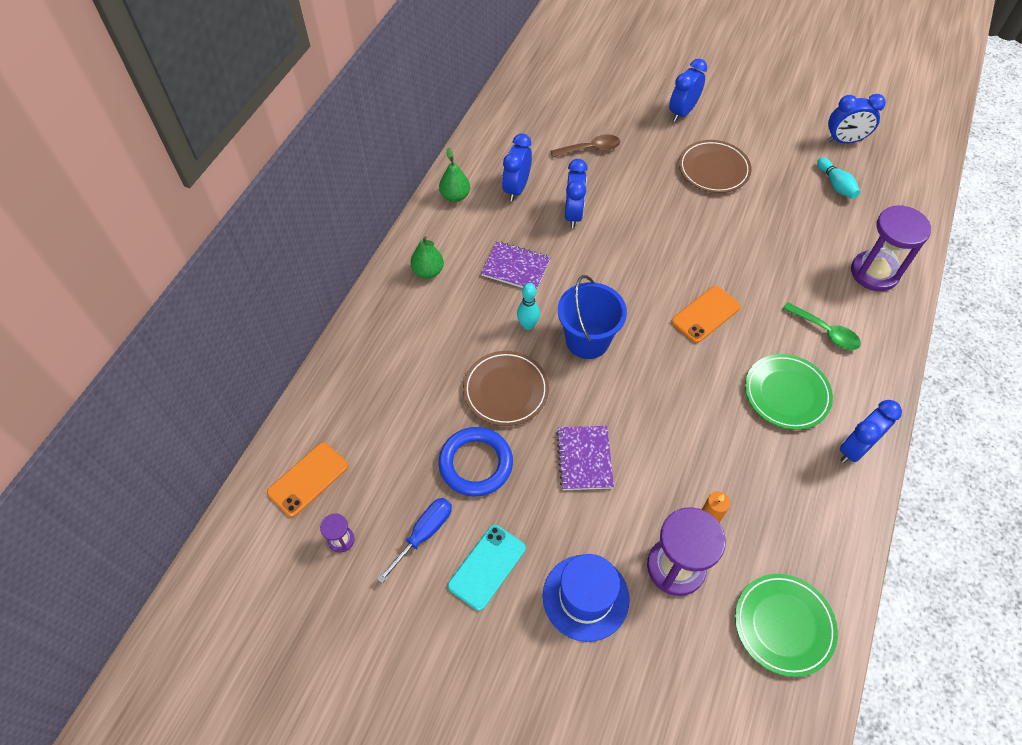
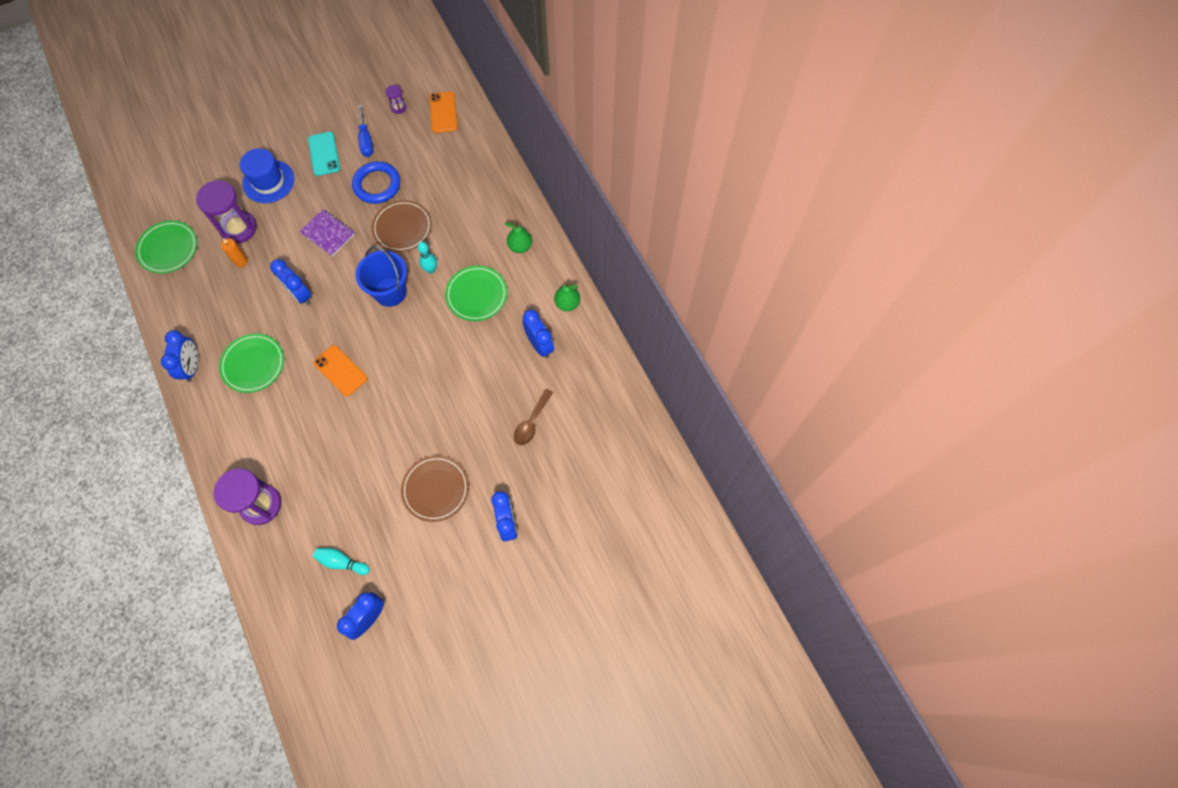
camera: 130 degrees right, 10 degrees up
purple notebook [481,241,551,291] -> green plate [445,266,507,321]
blue clock [565,159,588,228] -> blue clock moved to [270,259,312,305]
orange phone [671,286,741,343] -> orange phone turned 45 degrees counterclockwise [313,345,367,396]
green spoon [783,302,861,350] -> none

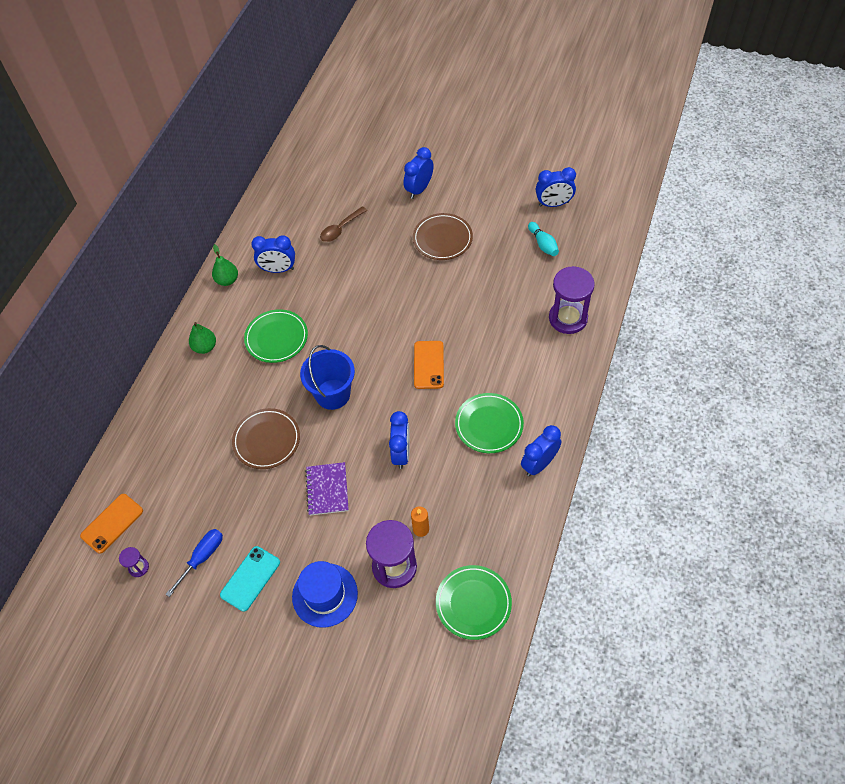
camera: 130 degrees left, 10 degrees down
blue ring [352,161,400,204] -> none
turquoise bowling pin [418,242,437,274] -> none
brown spoon [514,389,553,445] -> brown spoon turned 150 degrees clockwise [320,206,367,242]
blue clock [523,310,554,358] -> blue clock turned 105 degrees counterclockwise [251,235,295,273]

